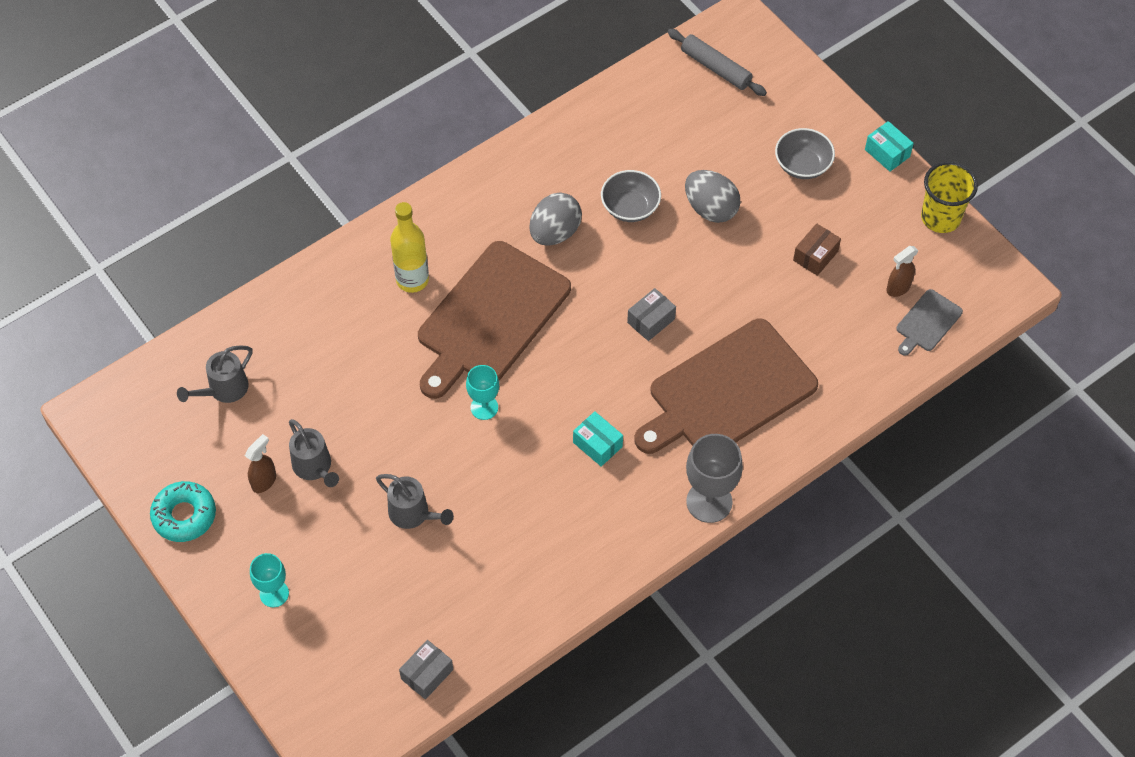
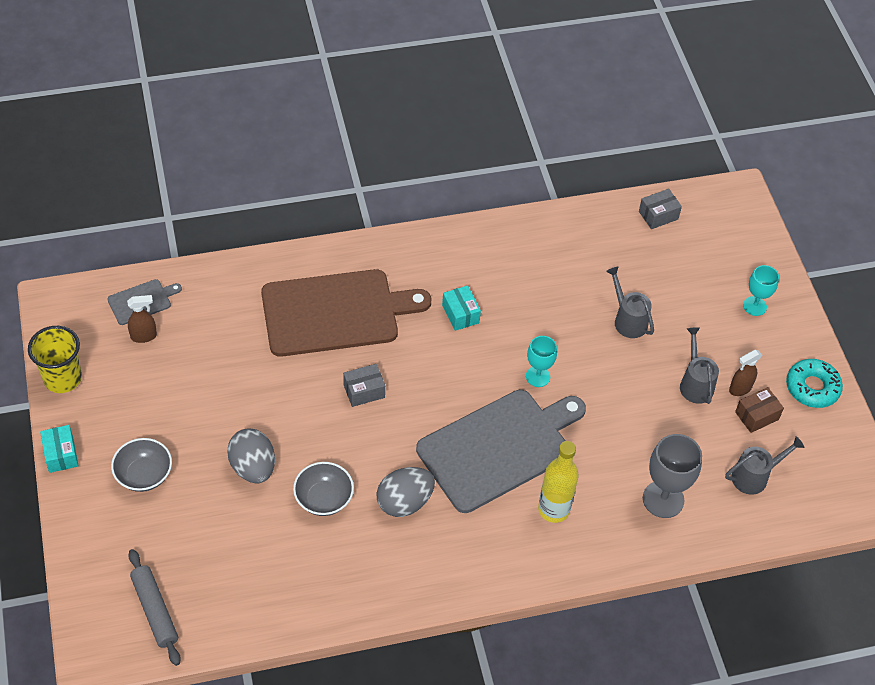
camera: 160 degrees left, 5 degrees down
brown cutting board [418,241,571,399] -> grey cutting board [416,390,586,513]
grey goblet [686,434,743,523] -> grey goblet moved to [643,434,702,518]
brown box [793,223,841,276] -> brown box moved to [735,387,784,433]

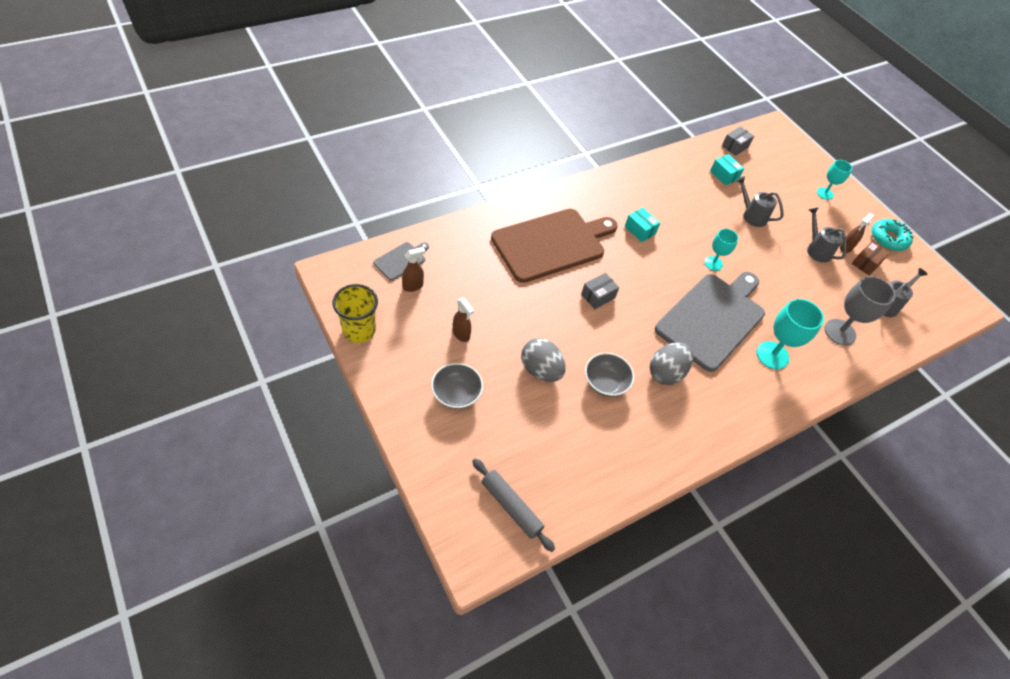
camera: 20 degrees left, 0 degrees up
turquoise box [40,425,79,473] -> turquoise box moved to [710,154,744,185]
yellow bottle [538,441,579,523] -> turquoise goblet [757,299,824,370]
none -> brown spray bottle [453,298,474,342]

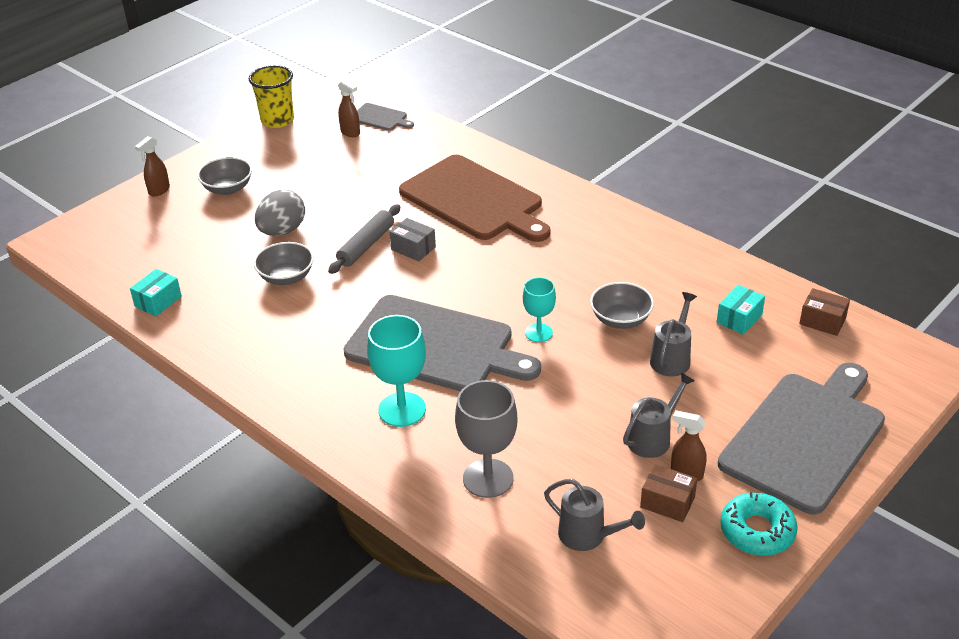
camera: 80 degrees right, 15 degrees down
brown spray bottle [453,298,474,342] -> brown spray bottle moved to [135,136,170,197]
grey rolling pin [472,458,555,552] -> grey rolling pin moved to [328,204,400,274]
turquoise box [625,207,660,242] -> turquoise box moved to [130,269,182,316]
grey egg [650,342,693,385] -> none
grey box [722,126,754,156] -> brown box [799,288,850,336]
turquoise goblet [817,160,852,200] -> grey cutting board [718,363,885,514]
none -> grey bowl [590,282,654,329]

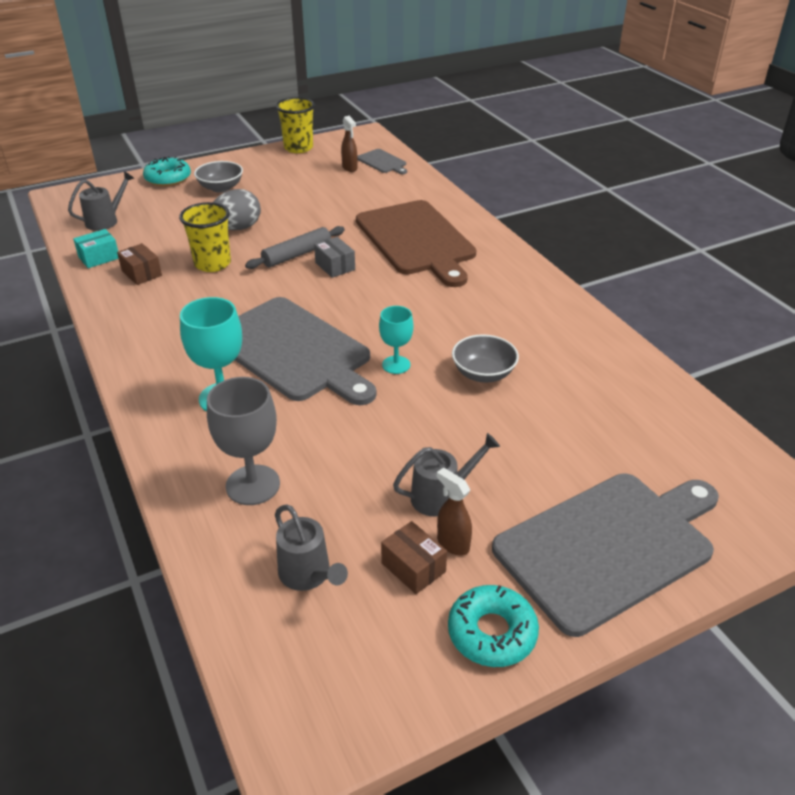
camera: 20 degrees right, 0 degrees up
brown spray bottle [135,136,170,197] -> turquoise donut [143,156,191,186]
grey bowl [254,242,314,285] -> yellow cup [179,202,231,272]
grey watering can [650,292,697,377] -> grey watering can moved to [68,171,134,231]
turquoise box [717,285,765,335] -> none
brown box [799,288,850,336] -> brown box moved to [117,243,162,285]

